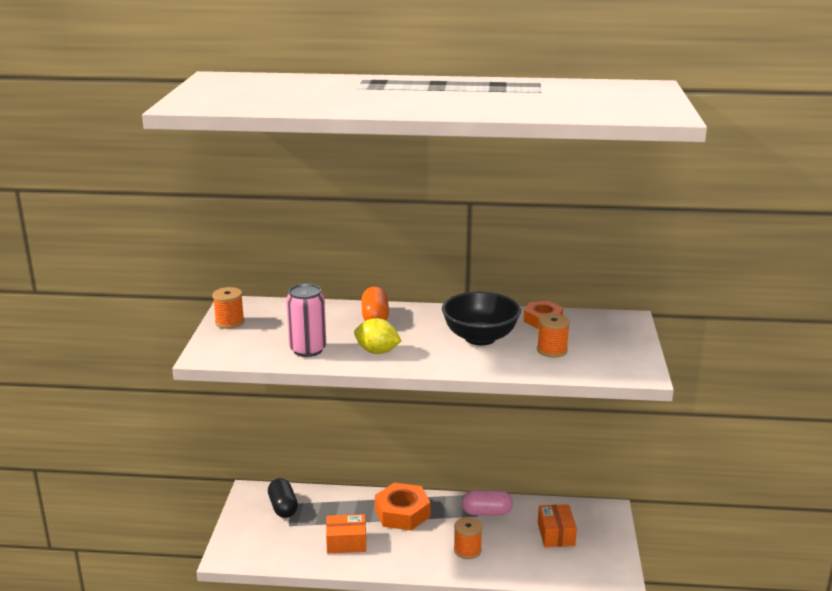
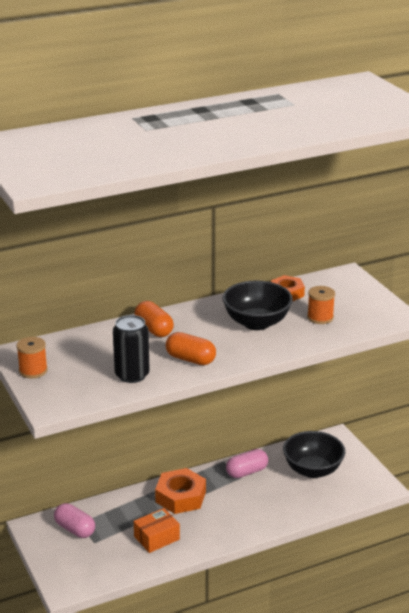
camera: 30 degrees left, 5 degrees up
black capsule [268,478,298,518] -> pink capsule [54,503,95,538]
pink can [286,283,326,357] -> black can [113,315,150,383]
yellow lemon [354,318,401,354] -> orange capsule [166,332,216,365]
orange spool [454,517,482,559] -> none
orange box [538,504,577,547] -> black bowl [283,431,345,478]

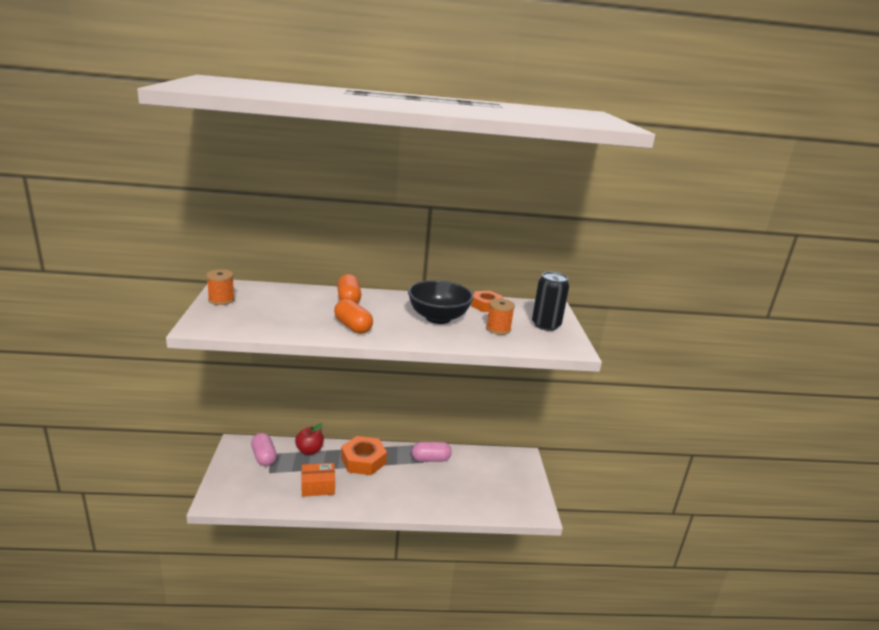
camera: 20 degrees right, 5 degrees down
black can [113,315,150,383] -> black can moved to [532,272,569,331]
black bowl [283,431,345,478] -> none
none -> red apple [295,423,324,455]

